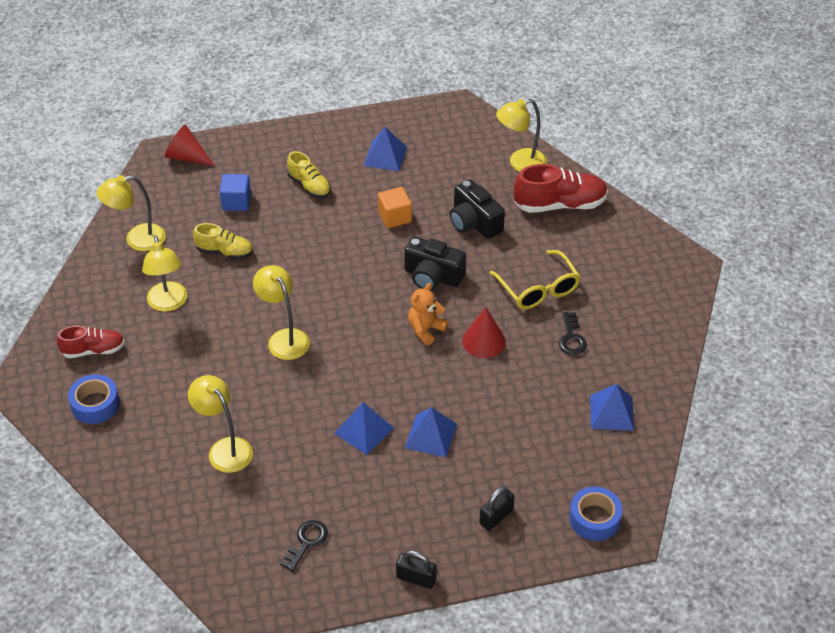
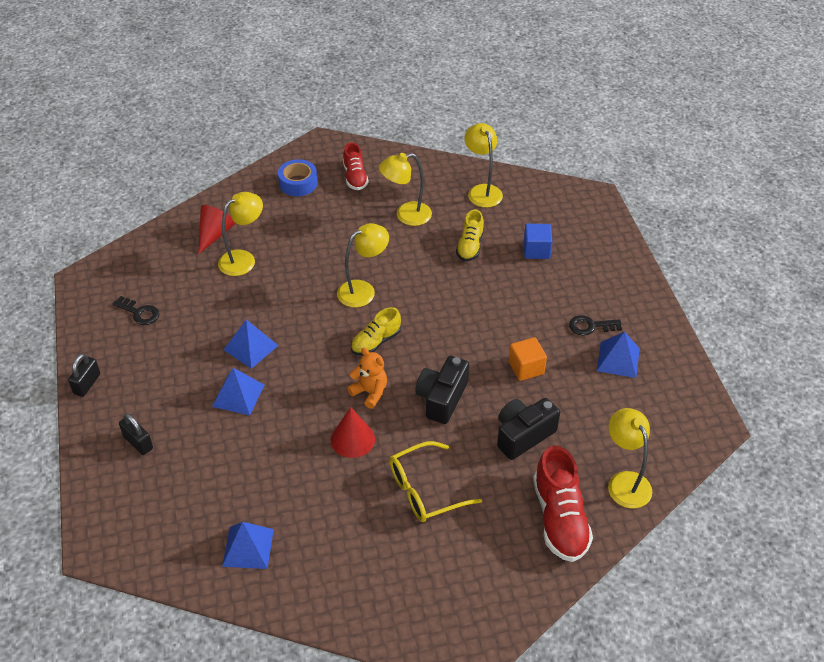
camera: 90 degrees right, 0 degrees up
red cone [165,124,215,166] -> red cone moved to [198,205,236,254]
yellow shoe [287,151,331,198] -> yellow shoe moved to [351,307,401,356]
black key [559,312,587,355] -> black key moved to [569,315,622,336]
blue tape [569,487,622,541] -> none

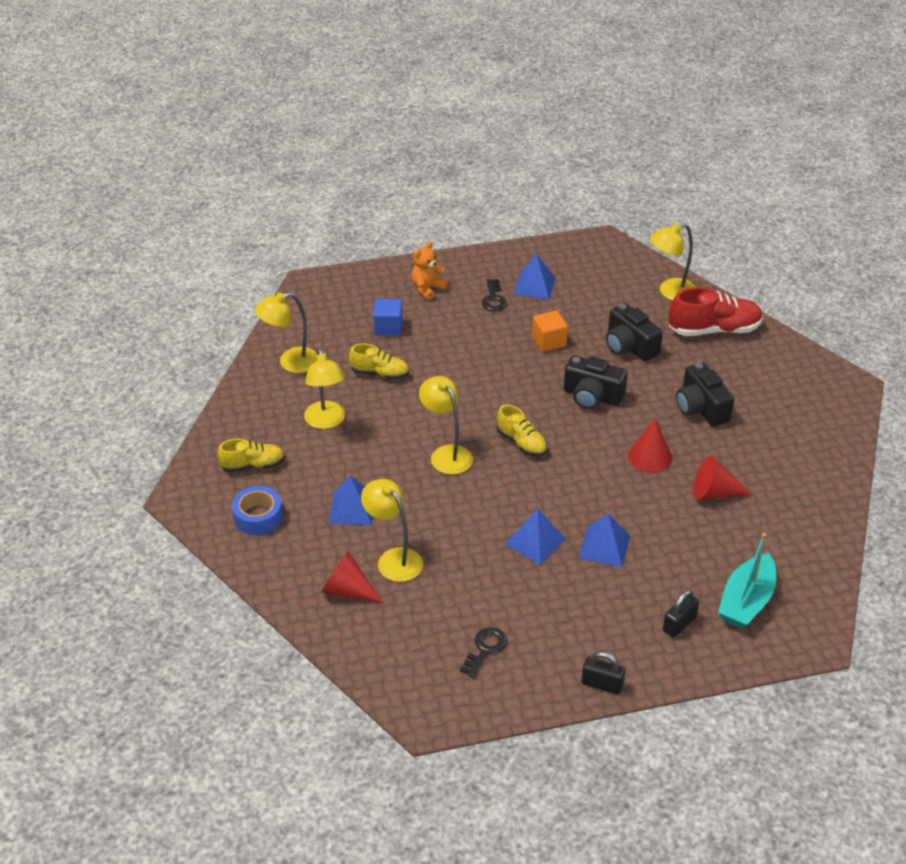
camera: 90 degrees left, 5 degrees down
blue pyramid [222,522,274,569] -> blue pyramid moved to [329,476,373,525]
red shoe [343,142,369,190] -> yellow shoe [217,439,285,472]
orange teddy bear [347,348,387,409] -> orange teddy bear moved to [412,241,448,300]
yellow glasses [389,441,482,522] -> black camera [676,362,734,427]
none -> red cone [693,456,752,499]
none -> turquoise boat [718,533,776,629]

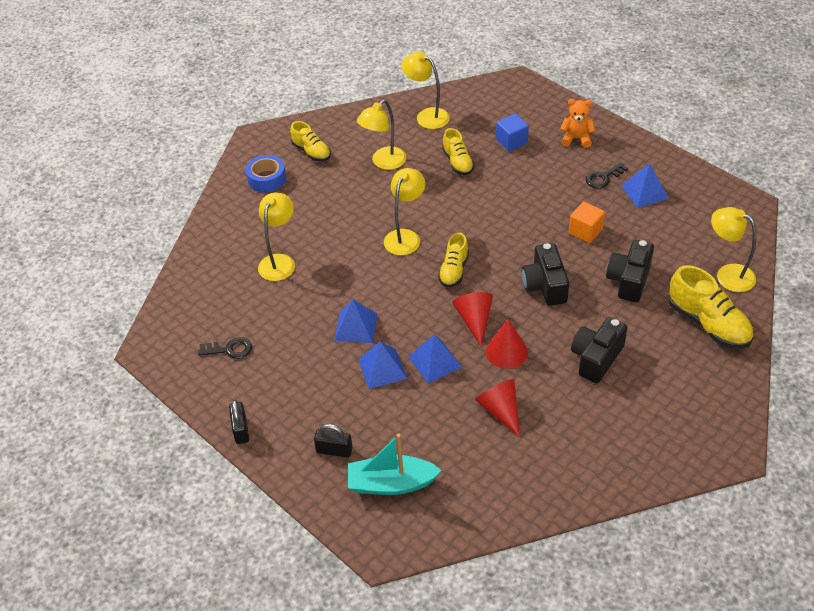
camera: 60 degrees right, 5 degrees up
red cone [321,551,383,603] -> red cone moved to [452,292,493,346]
blue pyramid [329,476,373,525] -> blue pyramid moved to [408,334,462,384]
red shoe [669,287,763,336] -> yellow shoe [668,265,753,349]

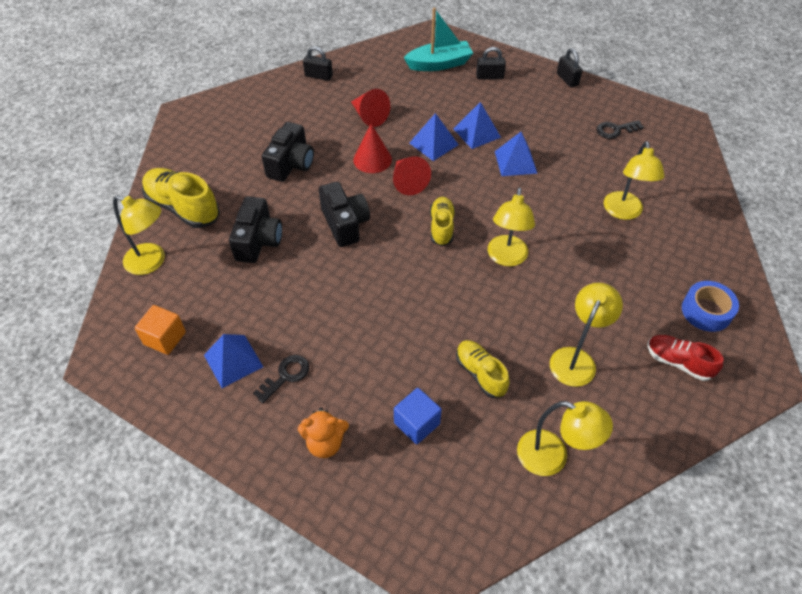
camera: 165 degrees right, 5 degrees up
yellow shoe [290,121,331,161] -> red shoe [648,335,724,381]
orange cube [569,202,605,243] -> orange cube moved to [134,305,186,355]
none -> black padlock [303,46,333,81]

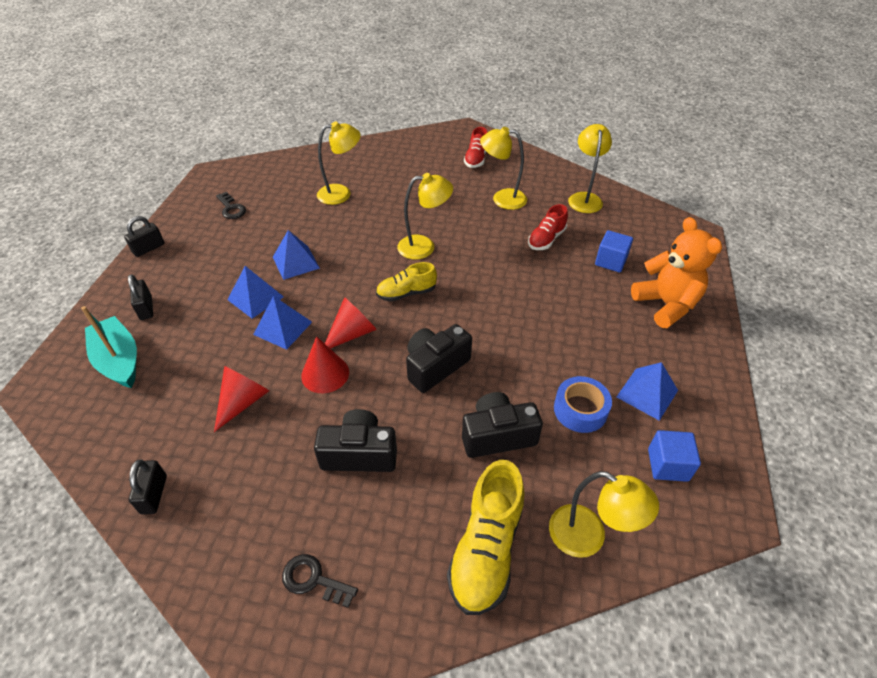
camera: 110 degrees left, 5 degrees down
yellow lamp [113,195,165,275] -> yellow lamp turned 120 degrees clockwise [549,471,659,558]
orange cube [134,305,186,355] -> blue cube [648,430,701,482]
black key [253,355,309,403] -> black key moved to [282,554,358,608]
orange teddy bear [298,408,349,458] -> orange teddy bear [631,217,722,328], size x1.66
yellow shoe [456,340,510,398] -> red shoe [528,204,568,250]
blue tape [682,281,739,332] -> blue tape moved to [554,376,612,433]

